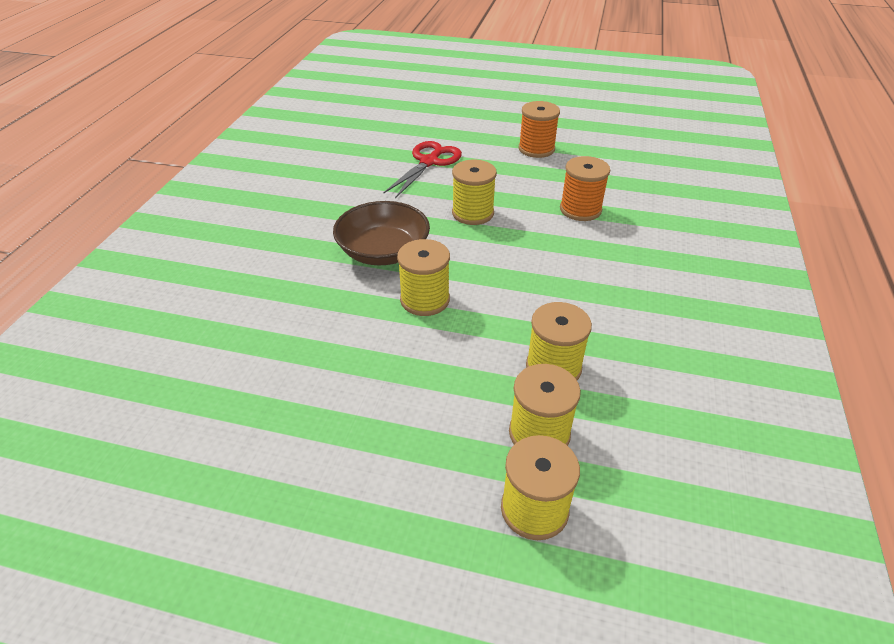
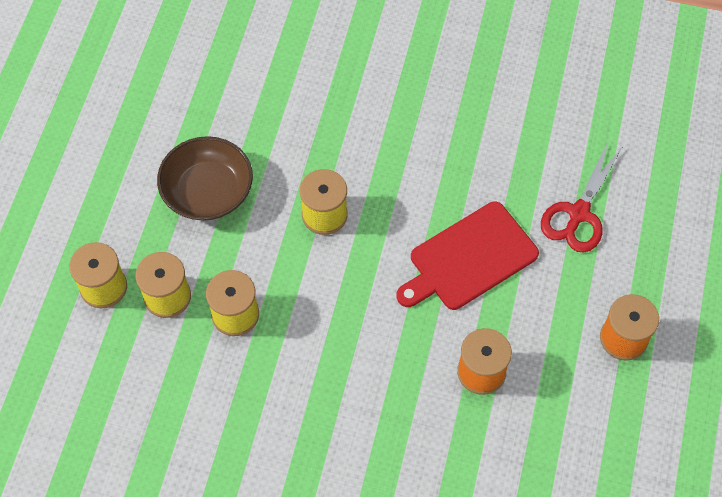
camera: 90 degrees right, 20 degrees up
brown bowl [333,201,430,265] -> brown bowl moved to [157,136,253,221]
red scissors [383,141,462,198] -> red scissors turned 90 degrees clockwise [541,143,623,253]
yellow spool [452,160,497,225] -> red cutting board [397,201,539,310]

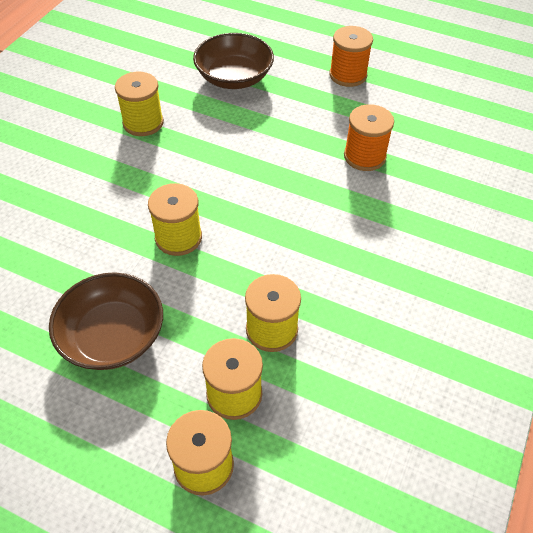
camera: 80 degrees left, 10 degrees down
red cutting board [397,201,539,310] -> none
red scissors [541,143,623,253] -> brown bowl [193,33,274,89]
none -> yellow spool [115,72,164,136]

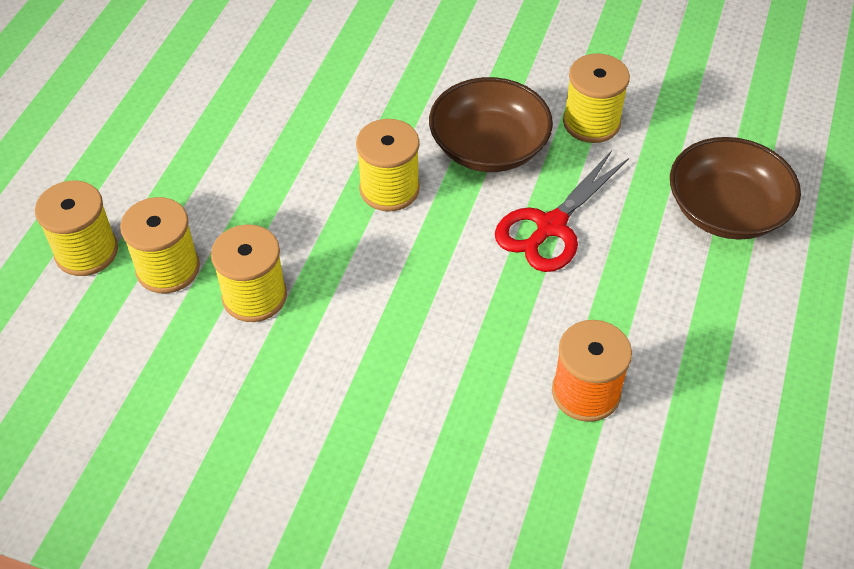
camera: 85 degrees right, 0 degrees up
brown bowl [49,272,163,370] -> brown bowl moved to [429,77,553,172]
orange spool [329,26,373,87] -> none
none -> red scissors [495,151,629,272]

